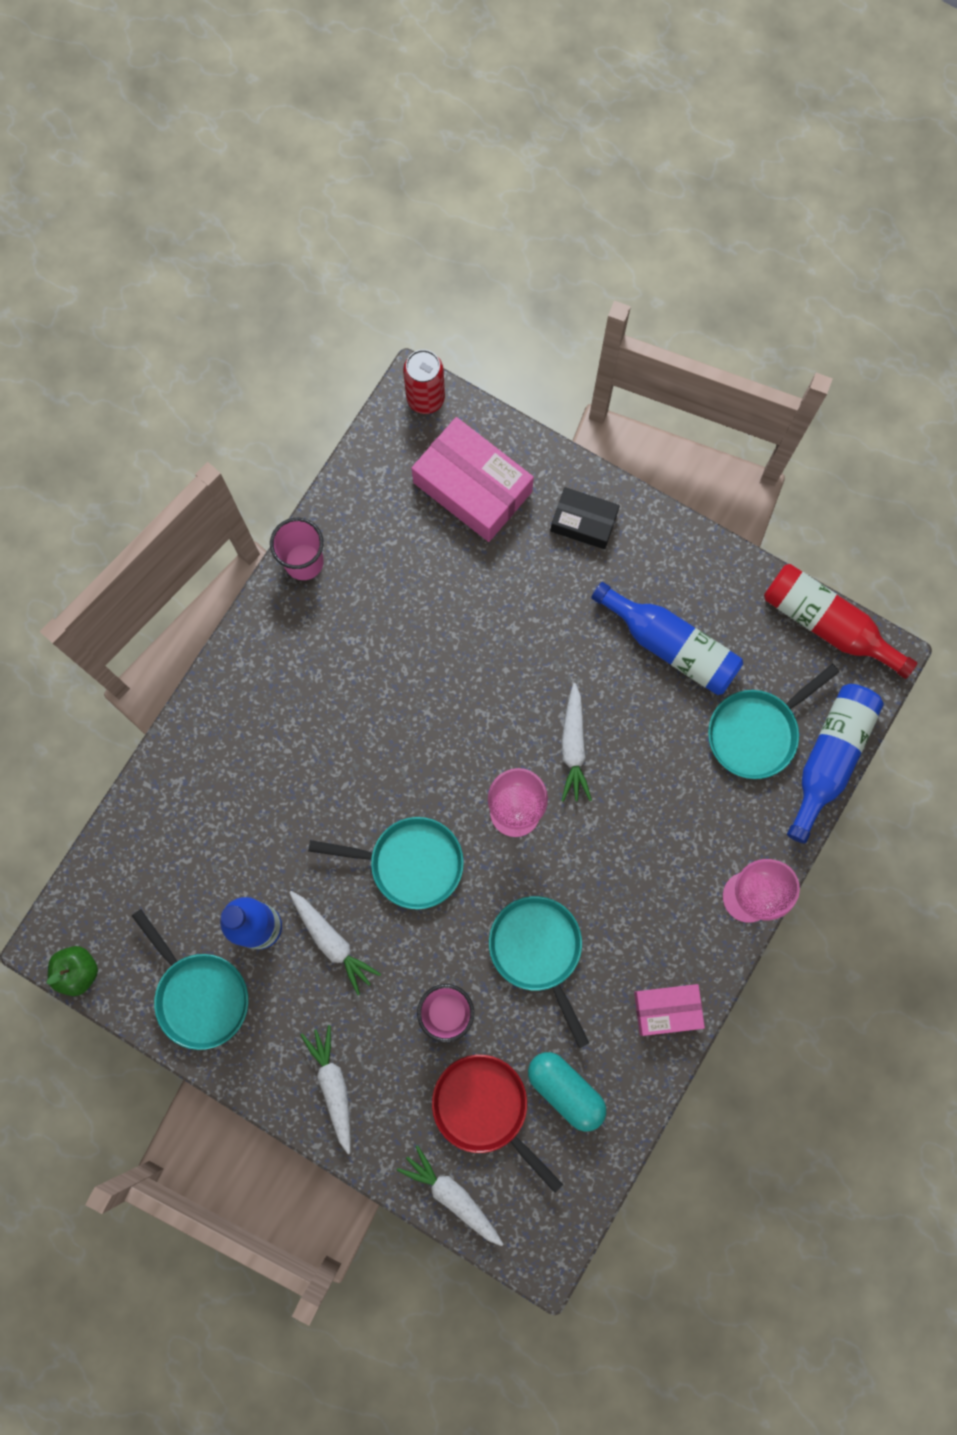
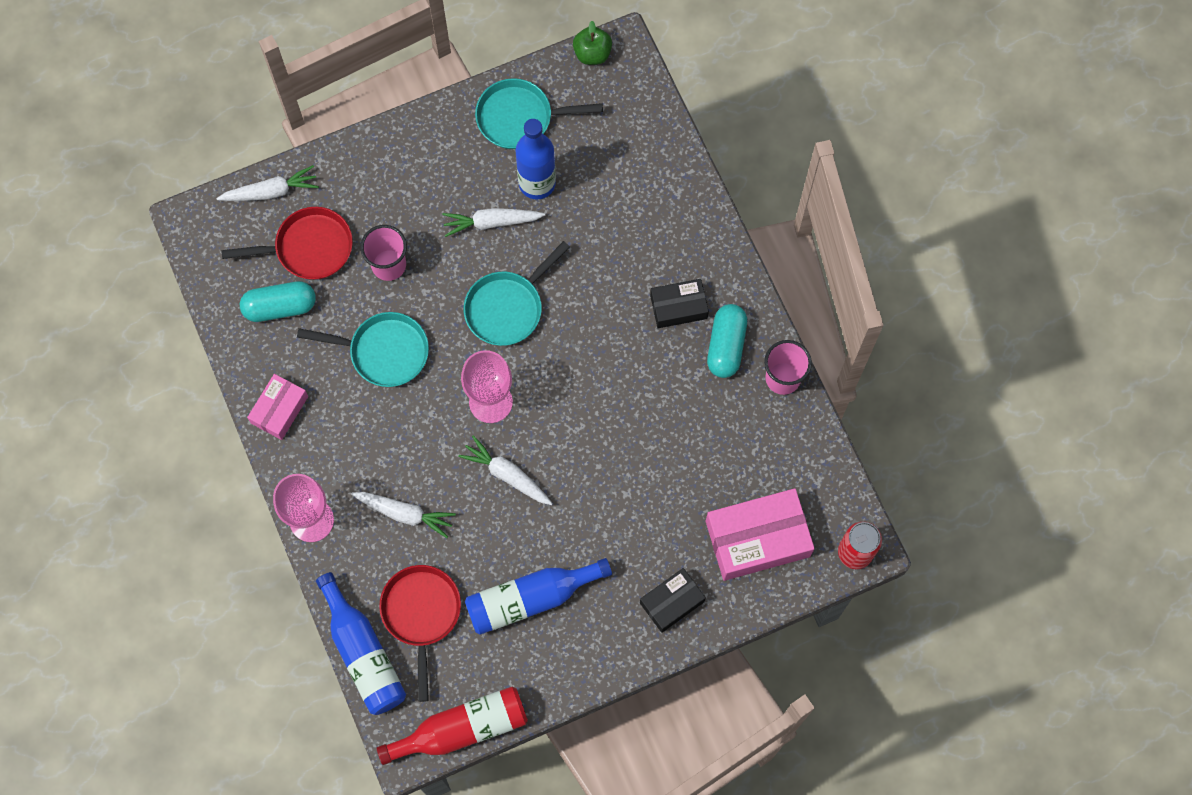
camera: 125 degrees right, 5 degrees down
white carrot [301,1025,351,1154] -> white carrot moved to [351,492,456,538]
turquoise pan [708,664,839,779] -> red pan [379,565,461,702]
none -> black box [650,279,709,328]
none -> turquoise capsule [707,304,747,378]

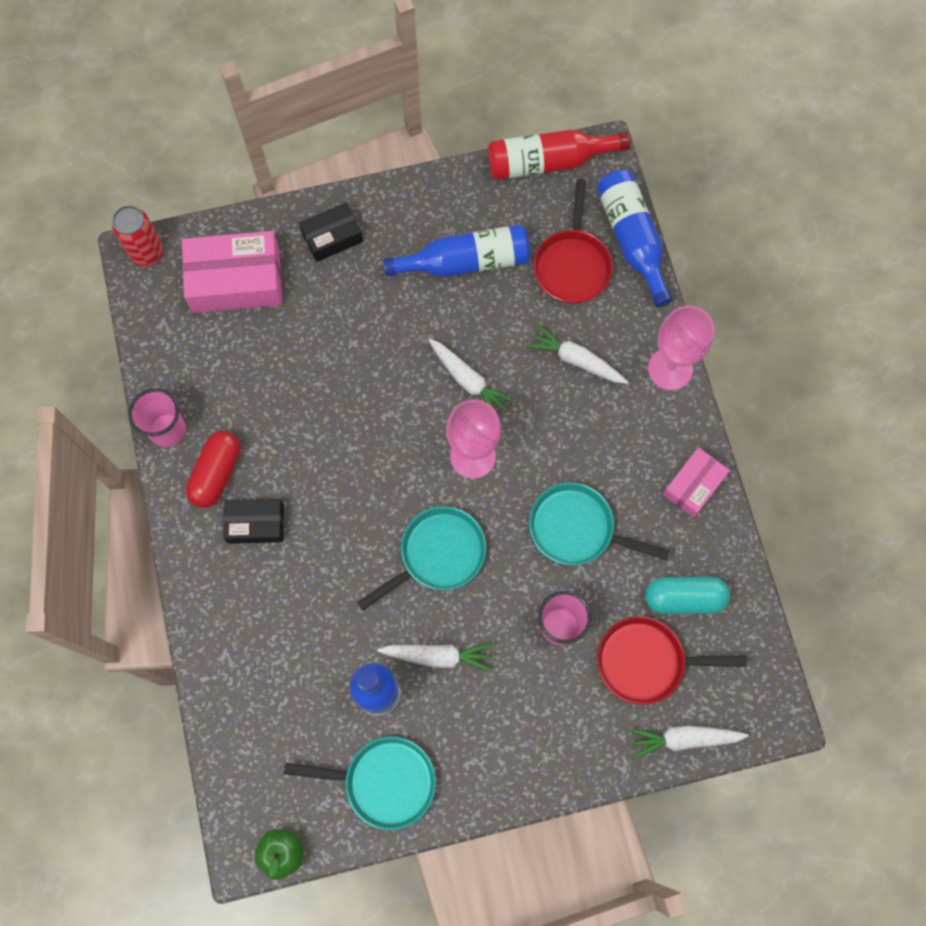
camera: 170 degrees left, 0 degrees up
turquoise capsule [707,304,747,378] -> red capsule [186,431,241,508]

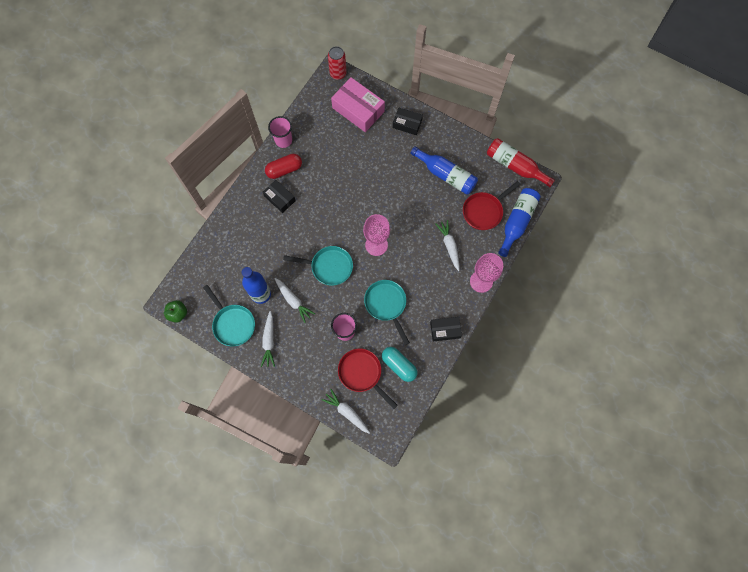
camera: 45 degrees right, 0 degrees up
white carrot [428,339,515,411] -> white carrot moved to [261,311,275,367]
pink box [662,447,730,518] -> black box [430,317,462,341]

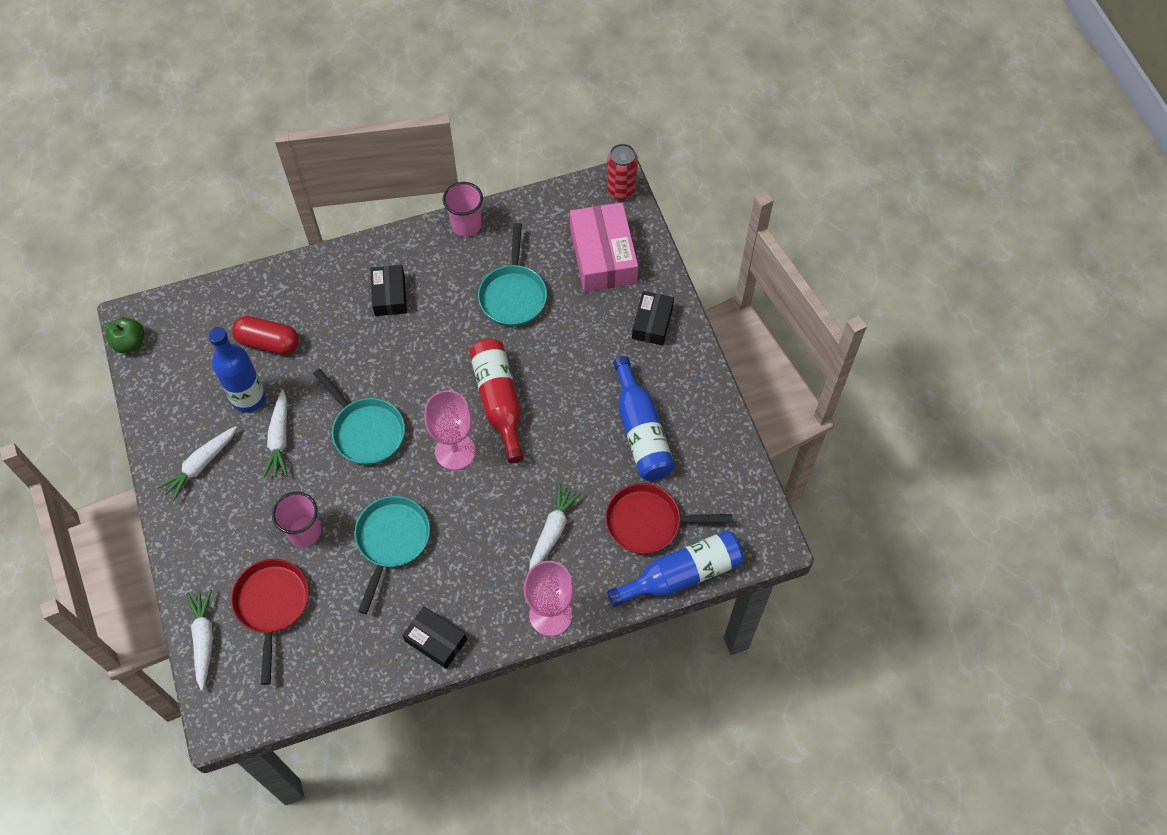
camera: 40 degrees right, 10 degrees down
turquoise pan [203,285,255,346] -> turquoise pan moved to [478,223,547,326]
red capsule [265,154,302,179] -> red capsule moved to [232,316,299,355]
turquoise capsule [382,347,417,382] -> none
black box [393,108,423,135] -> black box turned 45 degrees clockwise [632,291,674,346]
red bottle [487,138,555,187] -> red bottle moved to [469,339,524,464]

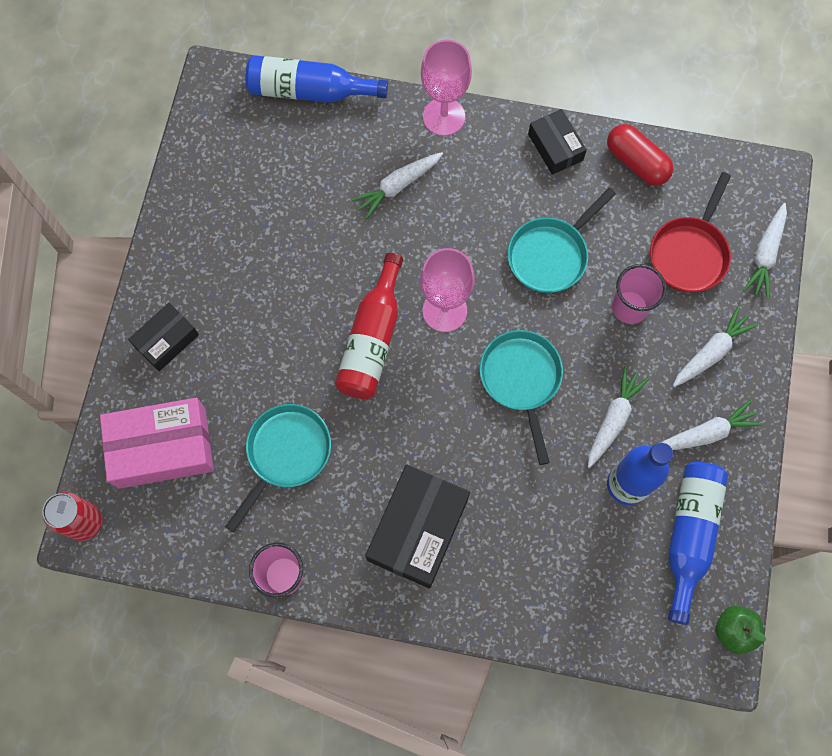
camera: 150 degrees left, 10 degrees up
red capsule [232,316,299,355] -> red capsule moved to [607,124,673,186]
black box [370,265,407,316] -> black box [365,465,470,588], size x1.72
pink box [570,202,638,292] -> pink box turned 60 degrees clockwise [100,398,214,489]
red pan [605,483,732,554] -> none
blue bottle [613,356,675,481] -> blue bottle moved to [668,462,728,625]
none -> white carrot [673,306,758,387]

